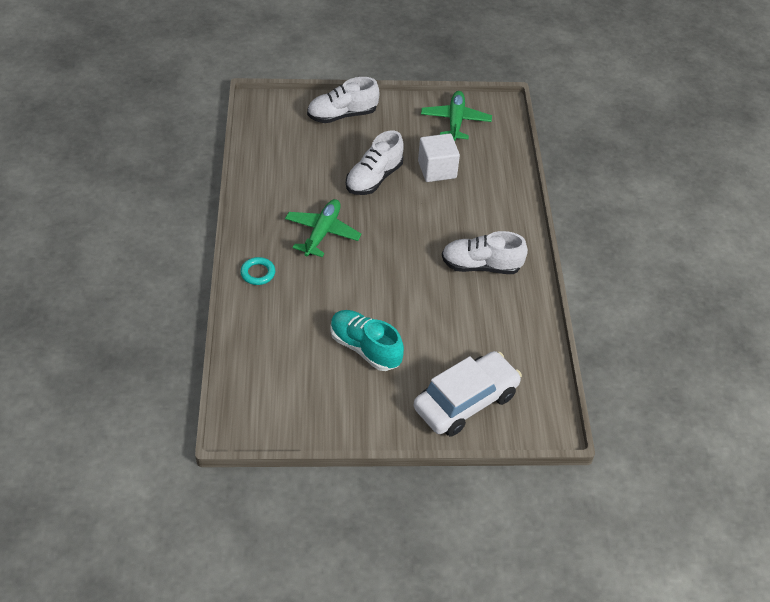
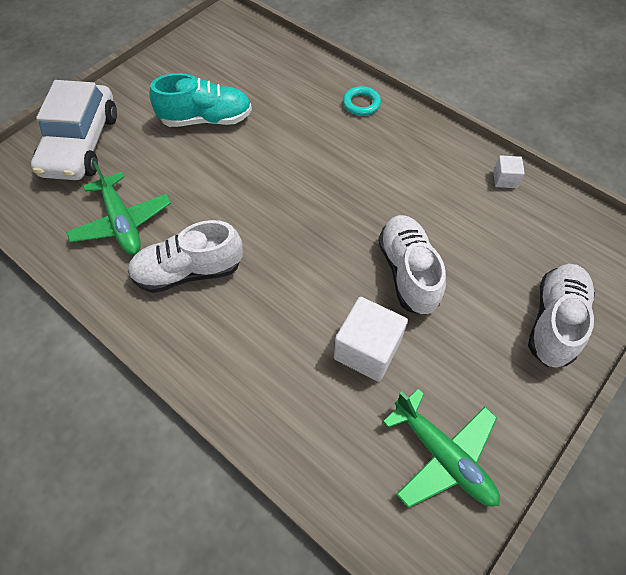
camera: 135 degrees right, 10 degrees up
green plane [285,199,362,257] -> green plane moved to [66,161,171,255]
white shoe [442,231,528,274] -> white shoe turned 150 degrees counterclockwise [128,220,243,293]
none -> white cube [493,155,525,188]

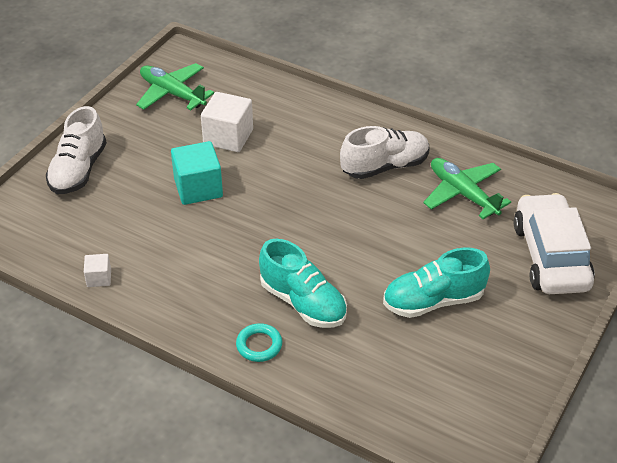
camera: 170 degrees right, 15 degrees down
white shoe [378,215,446,315] -> turquoise cube [171,141,223,205]
none -> turquoise shoe [259,239,347,328]

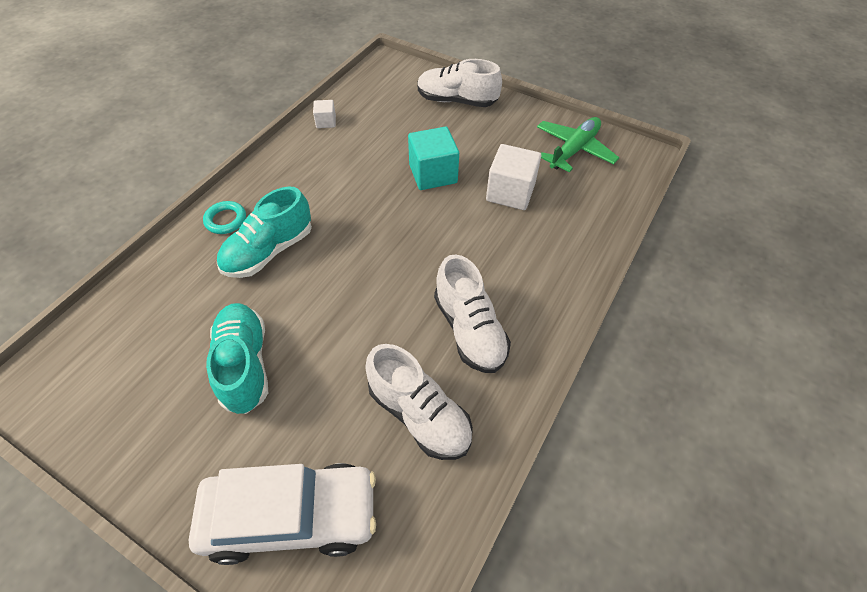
camera: 90 degrees right, 10 degrees up
green plane [423,158,511,219] -> white shoe [365,344,473,460]

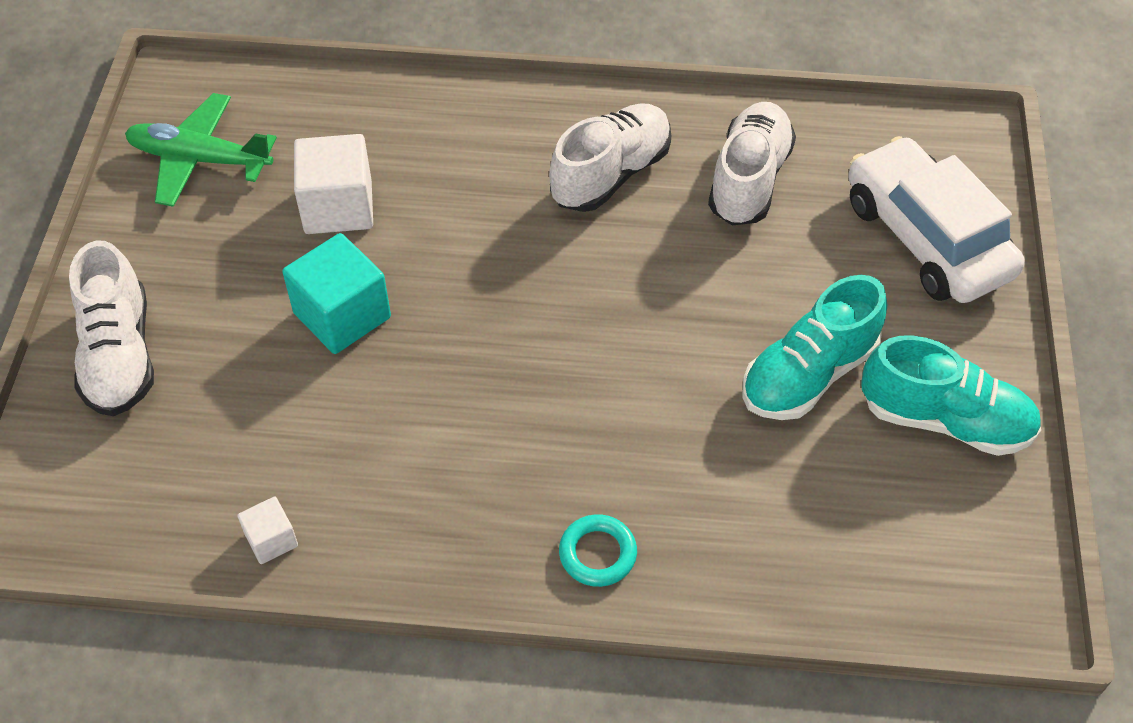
camera: 115 degrees left, 0 degrees up
turquoise shoe [217,187,312,278] -> turquoise shoe moved to [861,335,1041,456]

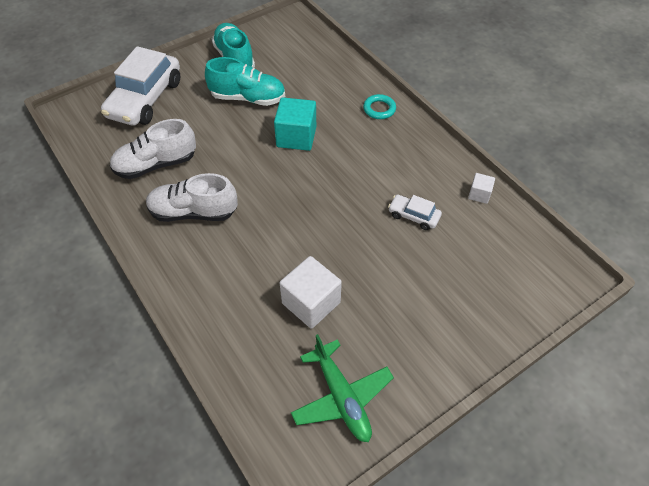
camera: 130 degrees left, 0 degrees up
white shoe [69,241,154,416] -> none
turquoise cube [282,233,391,354] -> turquoise cube moved to [274,97,316,151]
none -> white car [388,195,442,230]

